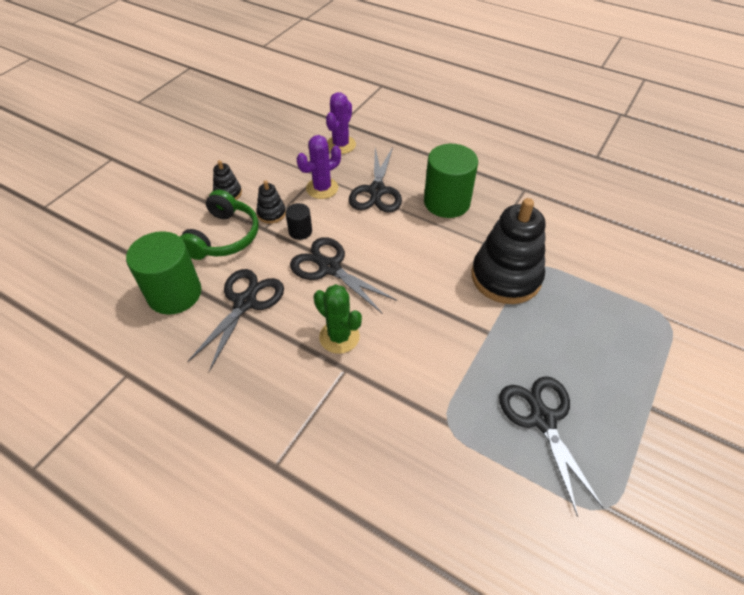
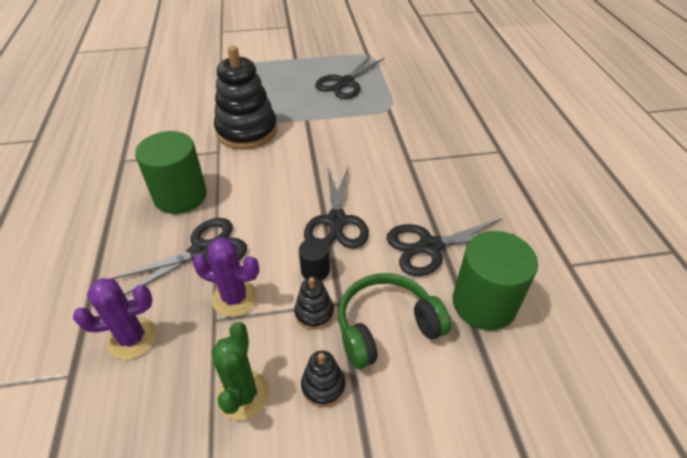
camera: 130 degrees left, 5 degrees down
green cactus [314,284,362,354] -> green cactus moved to [212,322,270,421]

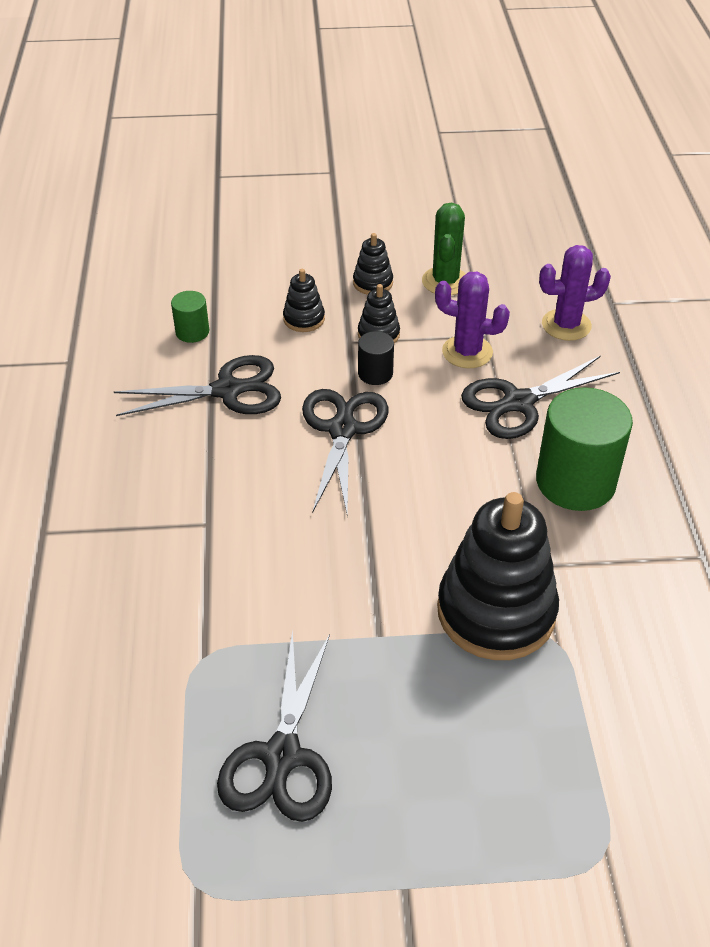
camera: 175 degrees left, 0 degrees up
black scissors [315,55,385,99] -> black scissors turned 150 degrees clockwise [217,630,332,822]
green headphones [338,273,451,369] -> black stacking toy [283,269,325,332]
green cylinder [453,231,538,330] -> green cylinder [171,291,209,343], size x0.48

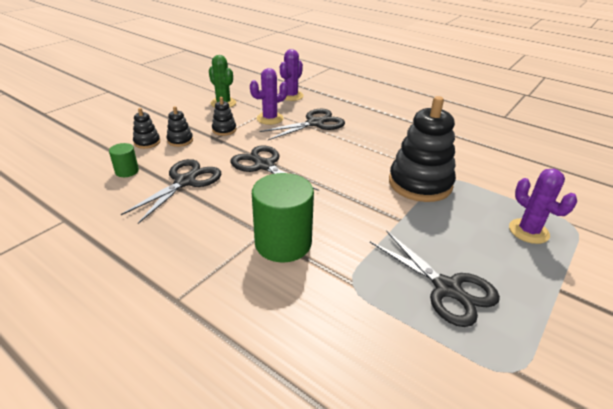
camera: 50 degrees left, 10 degrees down
black stacking toy [353,233,393,295] -> black stacking toy moved to [133,108,160,149]
black cylinder [358,331,394,385] -> none
black scissors [461,356,620,439] -> black scissors turned 135 degrees counterclockwise [260,109,345,140]
green cylinder [536,387,633,511] -> green cylinder moved to [252,173,314,262]
none -> purple cactus [509,169,577,244]

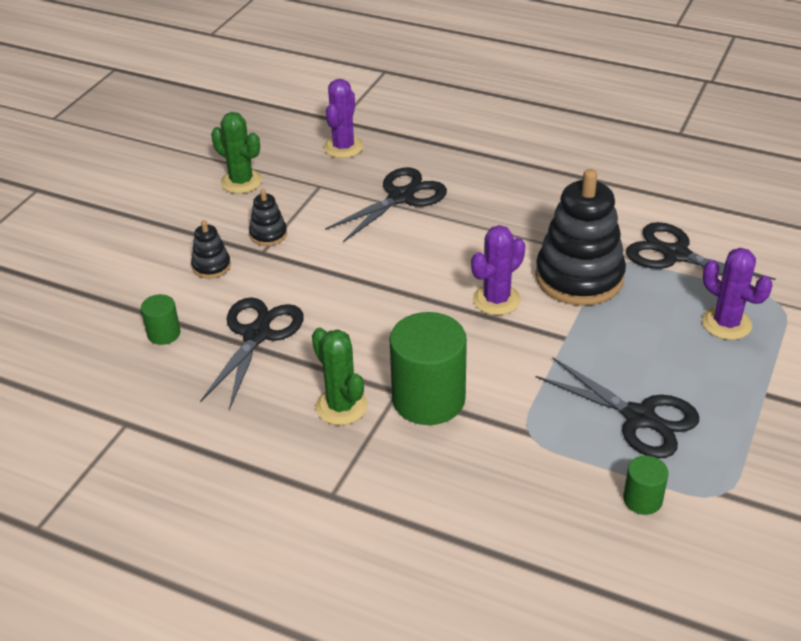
camera: 10 degrees left, 5 degrees up
black stacking toy [133,108,160,149] -> none
black scissors [230,145,319,191] -> black scissors moved to [626,222,776,288]
purple cactus [250,68,288,125] -> purple cactus moved to [471,225,525,315]
none -> green cactus [312,328,368,425]
none -> green cylinder [623,456,669,515]

